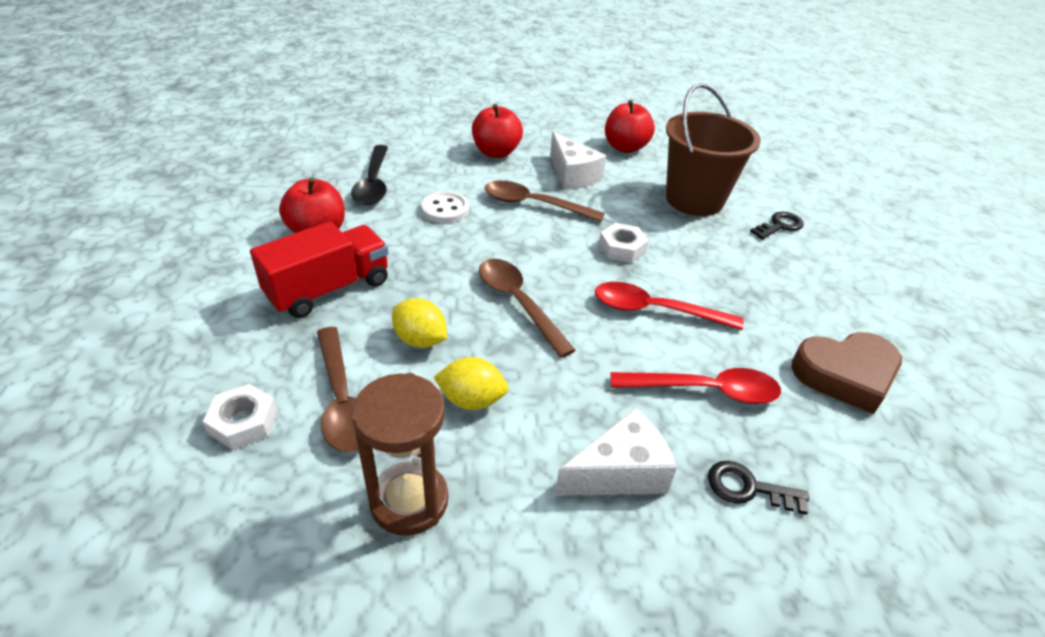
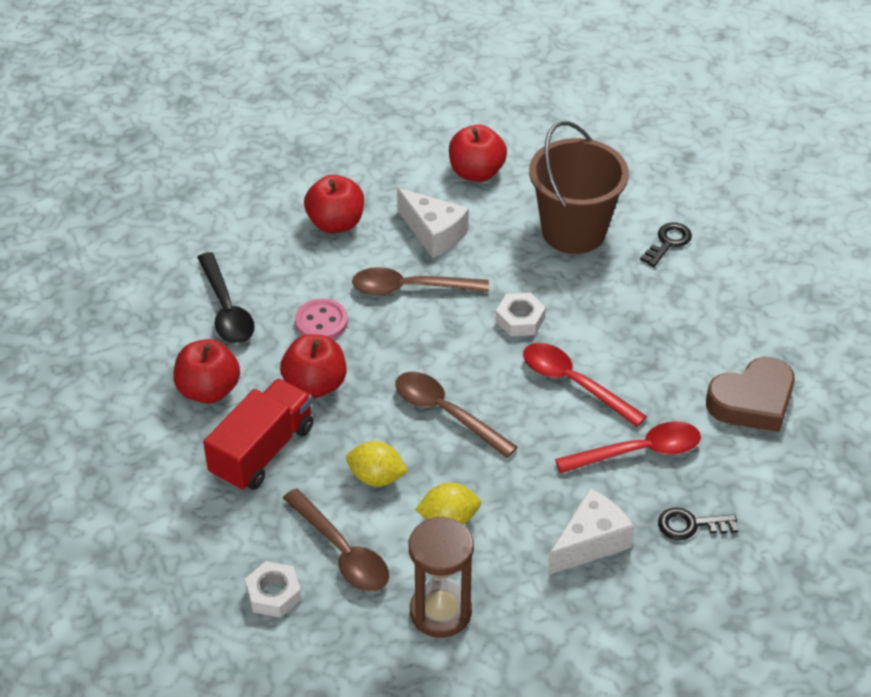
camera: 15 degrees left, 5 degrees up
white button [421,191,469,223] -> pink button [295,298,348,339]
red spoon [595,282,744,330] -> red spoon turned 45 degrees clockwise [523,343,647,427]
none -> red apple [280,334,347,398]

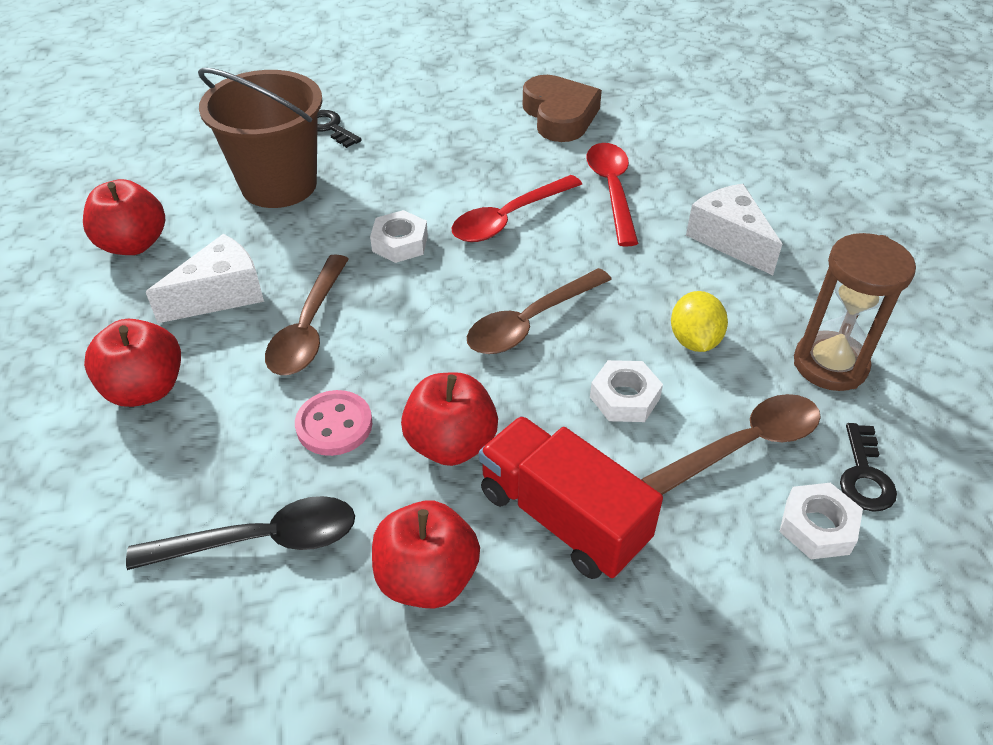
camera: 80 degrees left, 0 degrees up
yellow lemon [346,441,408,486] -> white nut [590,360,663,422]
black key [658,507,738,540] -> black key moved to [840,423,897,512]

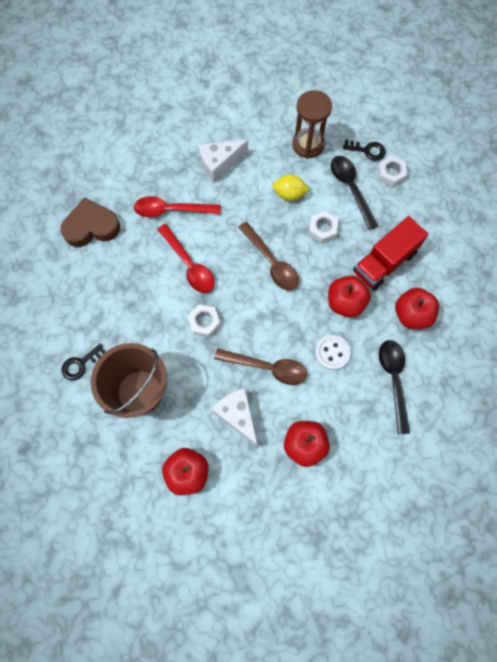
camera: 85 degrees left, 25 degrees up
pink button [295,390,372,456] -> white button [315,335,351,370]
brown spoon [641,394,821,495] -> black spoon [331,156,378,230]

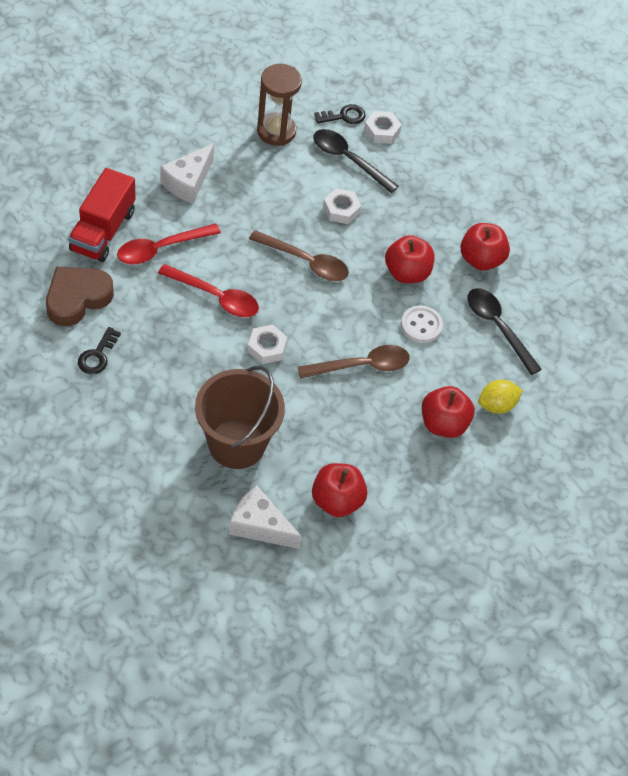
camera: 35 degrees left, 15 degrees down
black key [61,344,106,381] -> black key moved to [78,327,121,374]
white cheese [212,388,258,447] -> white cheese moved to [229,485,302,549]
yellow lemon [273,175,310,201] -> yellow lemon moved to [478,380,523,414]
red truck [353,216,428,291] -> red truck moved to [68,168,136,262]

